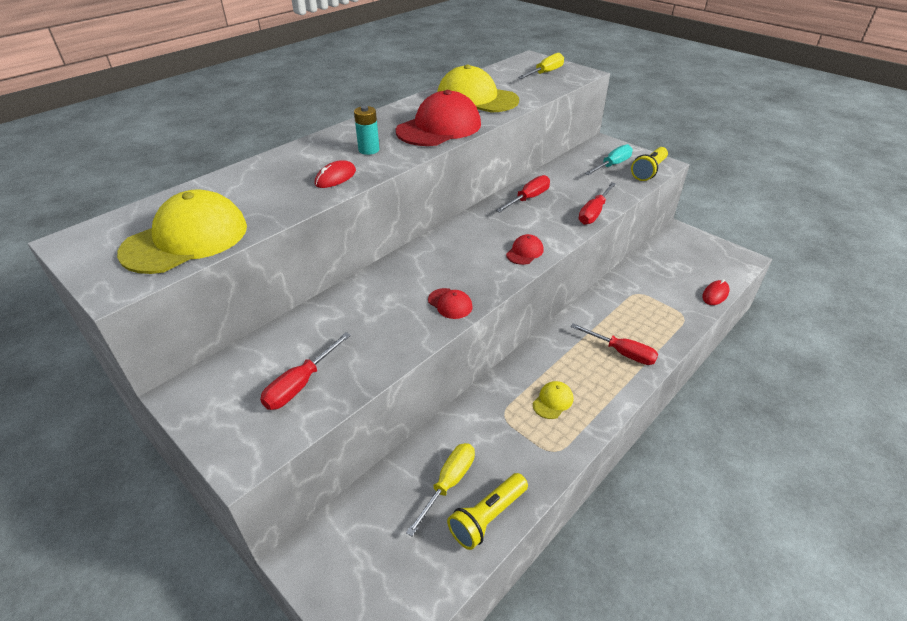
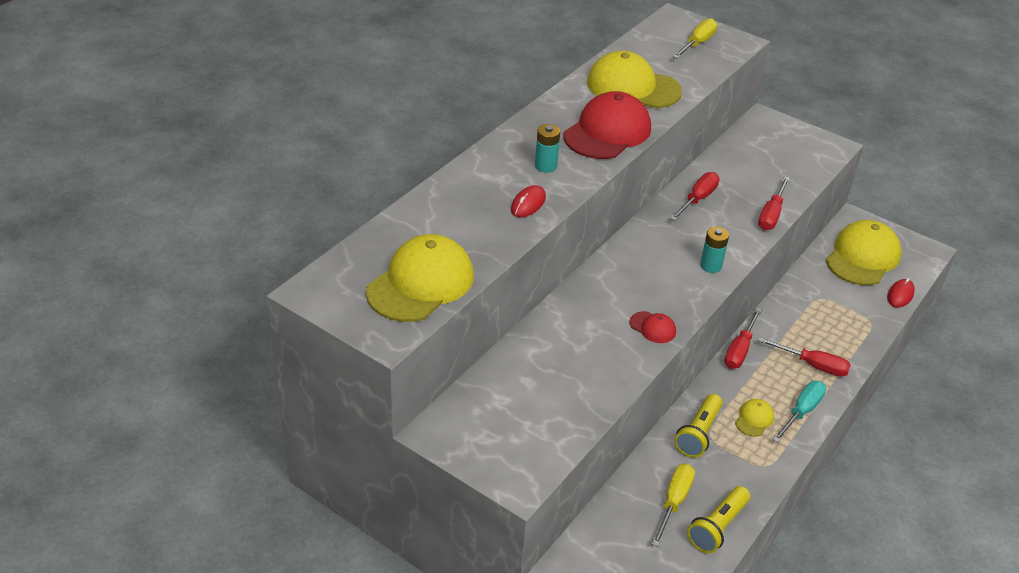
camera: 10 degrees left, 0 degrees up
red screwdriver [260,332,351,410] -> red screwdriver moved to [724,308,762,369]
red cap [506,234,544,265] -> turquoise battery [700,227,729,273]
turquoise screwdriver [585,144,633,175] -> turquoise screwdriver moved to [772,381,826,443]
yellow flashlight [631,147,668,181] -> yellow flashlight moved to [674,394,723,458]
none -> yellow cap [826,220,902,285]

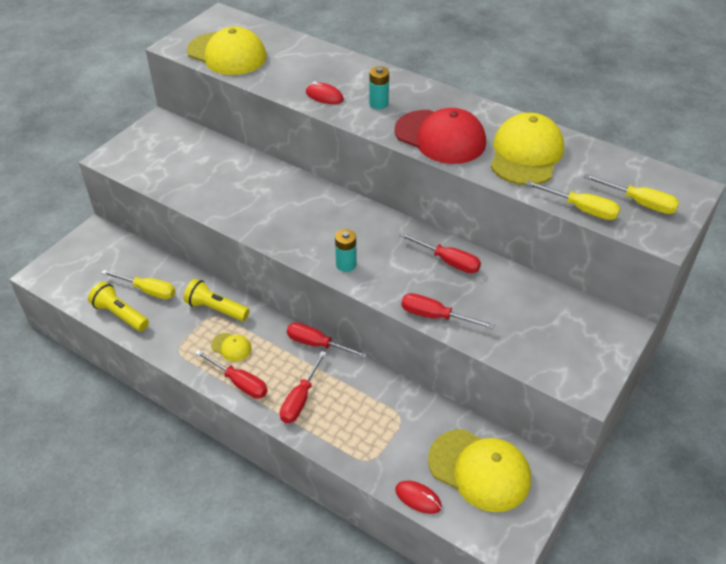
camera: 90 degrees right, 5 degrees up
red cap [629,311,676,343] -> none
turquoise screwdriver [772,381,826,443] -> red screwdriver [195,350,268,399]
none -> yellow screwdriver [525,180,620,220]

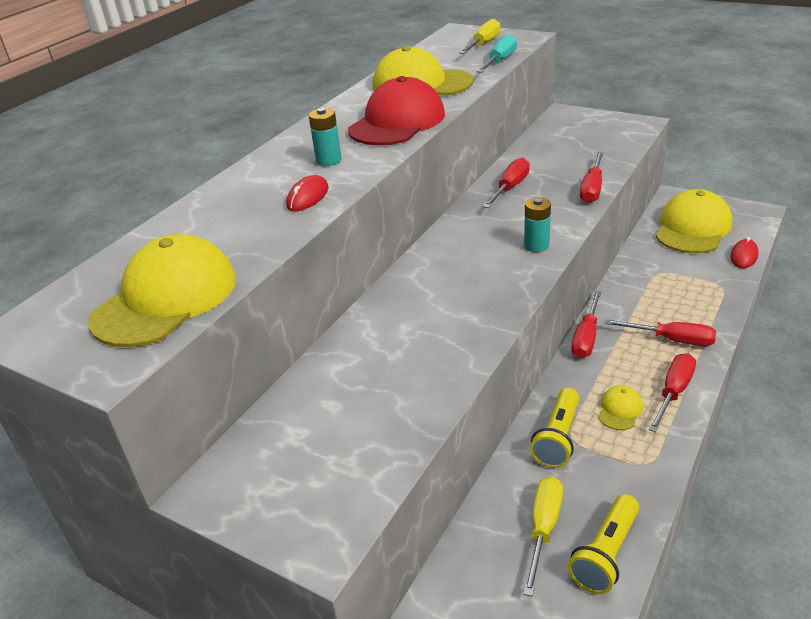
camera: 90 degrees left, 10 degrees down
yellow screwdriver [525,180,620,220] -> turquoise screwdriver [477,34,517,73]

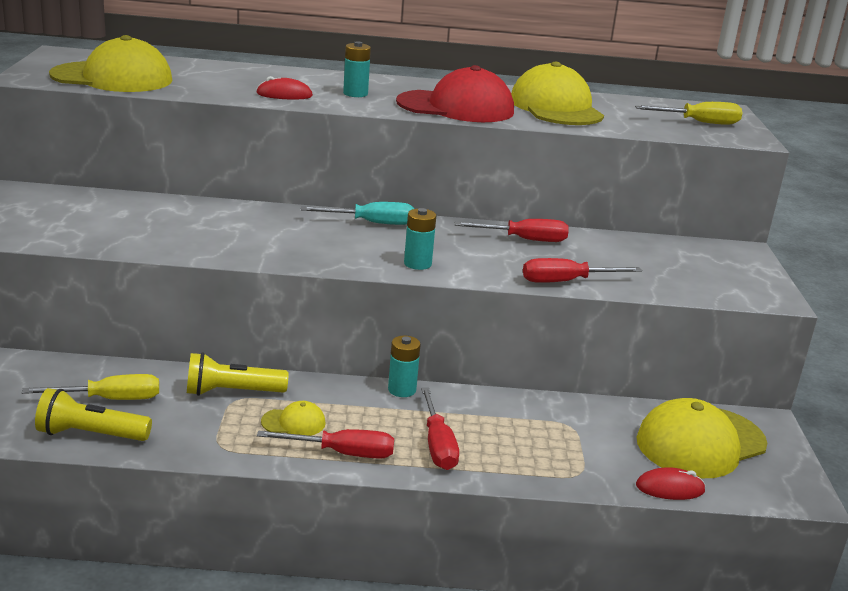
camera: 55 degrees right, 10 degrees down
turquoise screwdriver [477,34,517,73] -> turquoise screwdriver moved to [301,202,414,225]
red screwdriver [571,291,601,358] -> turquoise battery [388,336,421,397]
yellow cap [656,189,732,253] -> yellow cap turned 150 degrees clockwise [636,398,768,478]

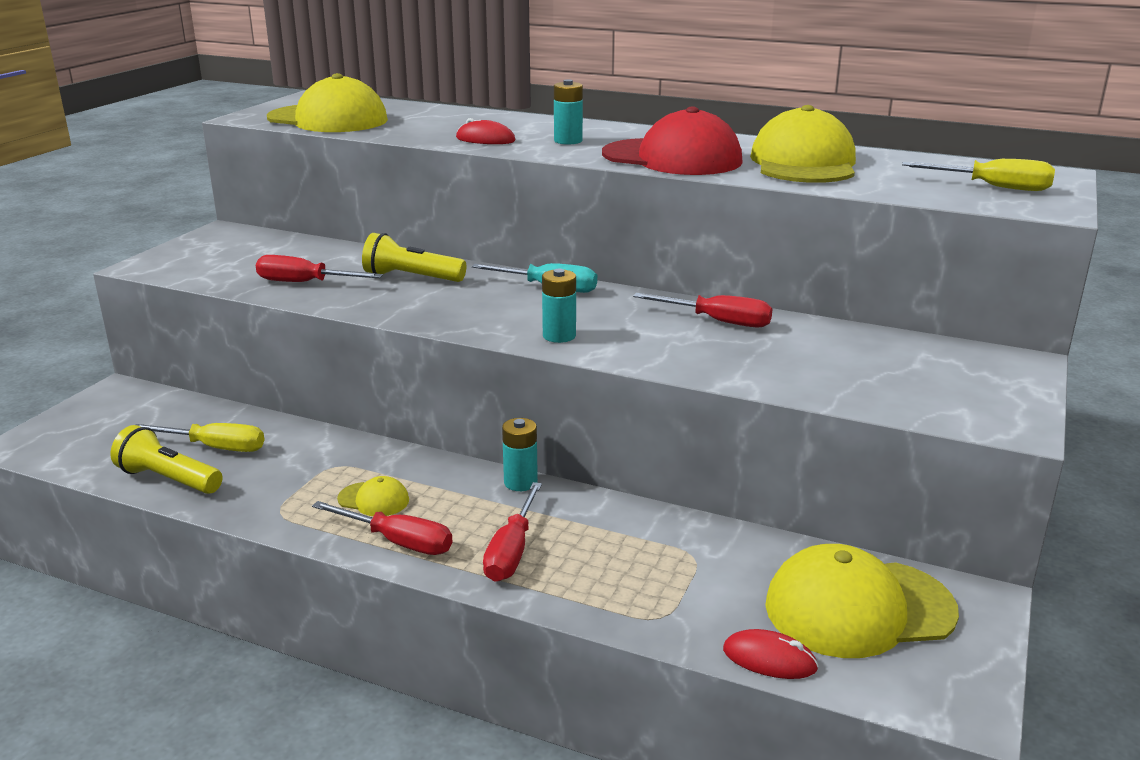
camera: 25 degrees right, 0 degrees up
yellow flashlight [187,352,289,396] -> yellow flashlight moved to [362,233,466,282]
red screwdriver [523,258,642,283] -> red screwdriver moved to [256,255,383,282]

